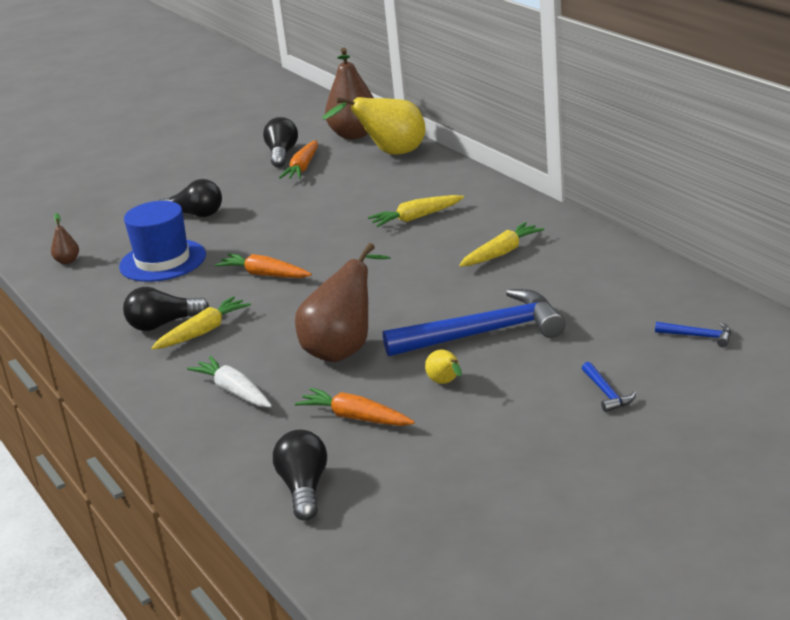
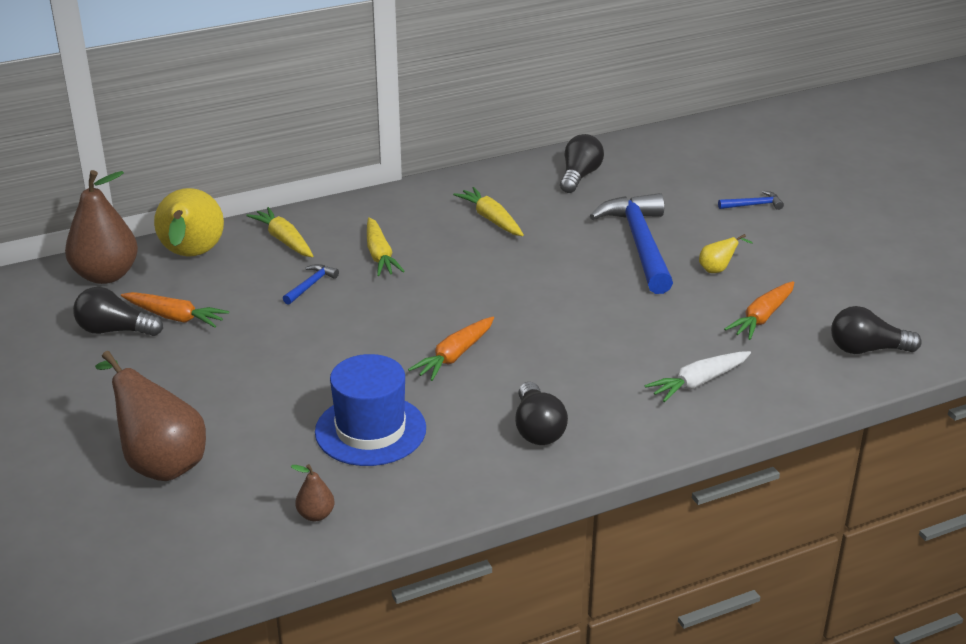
camera: 85 degrees left, 5 degrees up
yellow carrot [152,296,251,350] -> yellow carrot moved to [246,207,313,257]
black light bulb [158,179,222,217] -> black light bulb moved to [560,134,604,193]
brown pear [295,243,391,362] -> brown pear moved to [95,351,206,481]
blue hammer [655,322,731,347] -> blue hammer moved to [283,264,339,305]

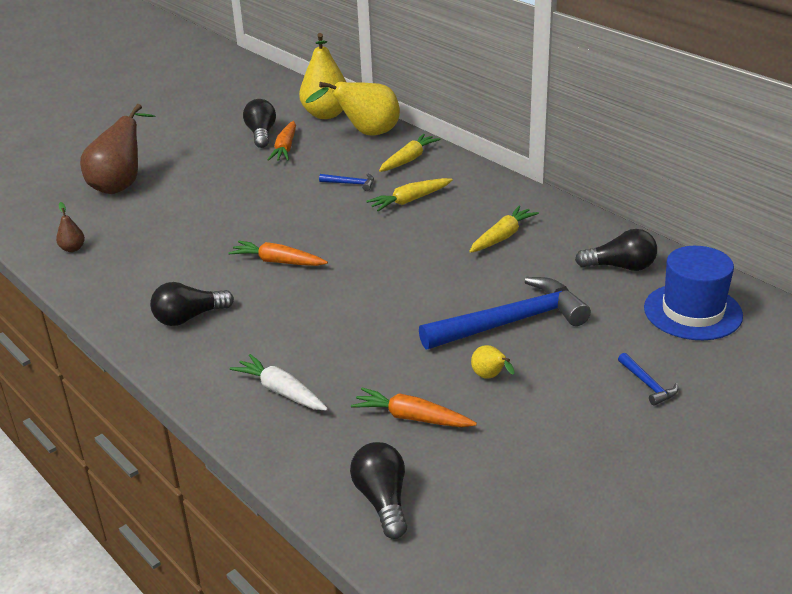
camera: 75 degrees right, 0 degrees up
brown pear [65,170,138,284] -> yellow pear [299,33,346,119]
blue hat [315,354,426,466] -> blue hat moved to [644,246,743,340]

